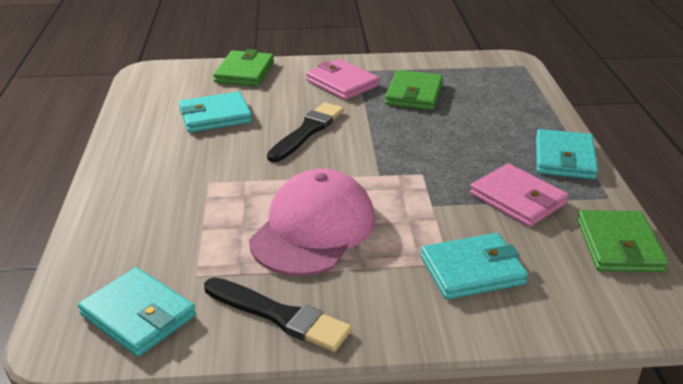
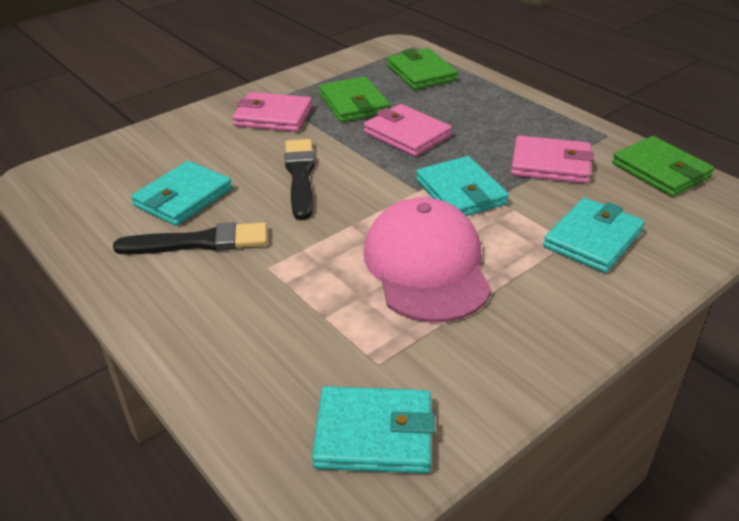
camera: 35 degrees left, 5 degrees up
black brush [204,277,352,352] -> black brush moved to [113,222,267,255]
green wallet [213,49,274,86] -> green wallet moved to [387,48,458,90]
turquoise wallet [536,129,598,179] -> turquoise wallet moved to [416,156,509,216]
none -> pink wallet [364,104,452,157]

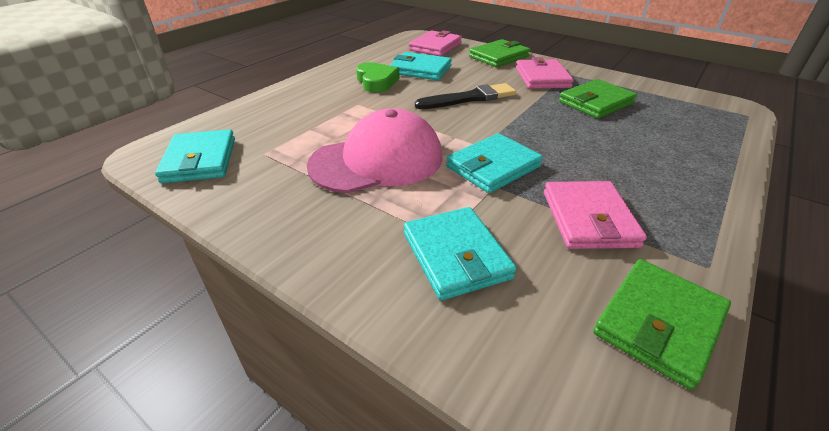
camera: 75 degrees right, 0 degrees up
black brush [113,222,267,255] -> green heart [356,62,399,93]
pink wallet [364,104,452,157] -> pink wallet moved to [409,30,462,56]
green wallet [387,48,458,90] -> green wallet moved to [469,39,530,67]
turquoise wallet [543,198,645,273] -> turquoise wallet turned 45 degrees clockwise [404,207,517,300]

